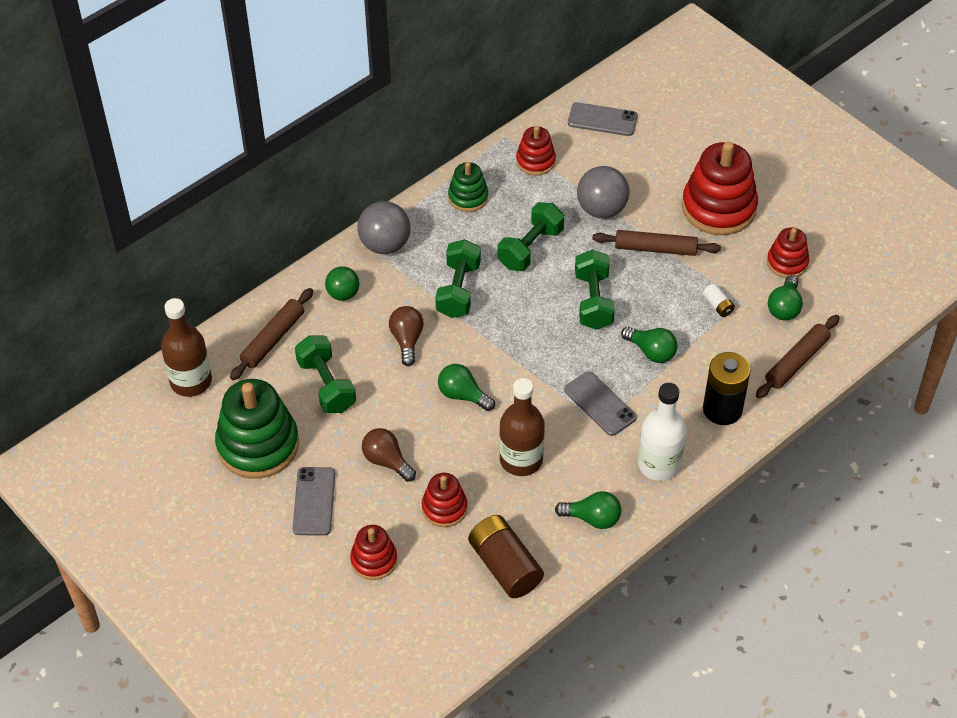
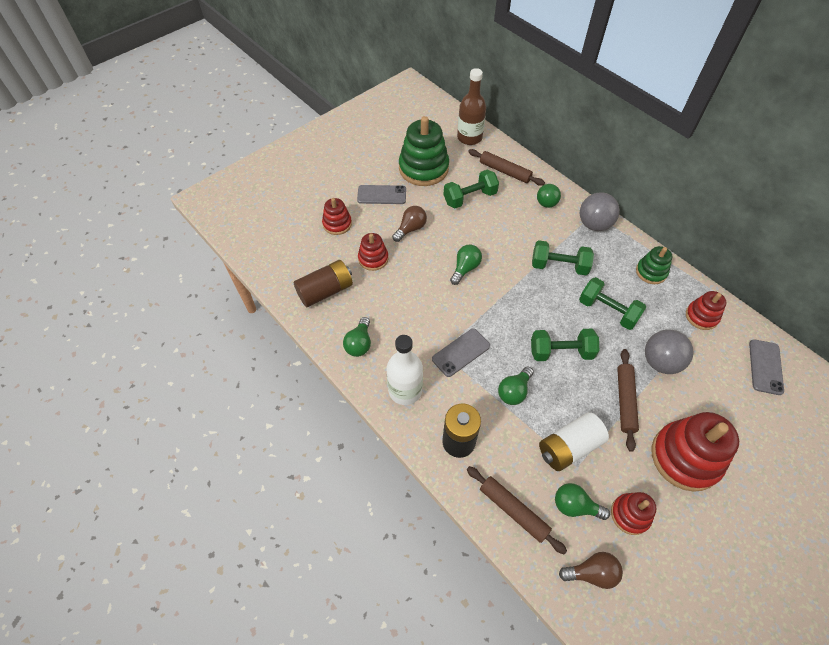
camera: 90 degrees right, 5 degrees up
brown light bulb [389,306,424,366] -> brown light bulb moved to [559,552,623,589]
brown bottle [499,378,545,476] -> none
white battery [703,284,735,317] -> white battery [539,412,609,471], size x2.18

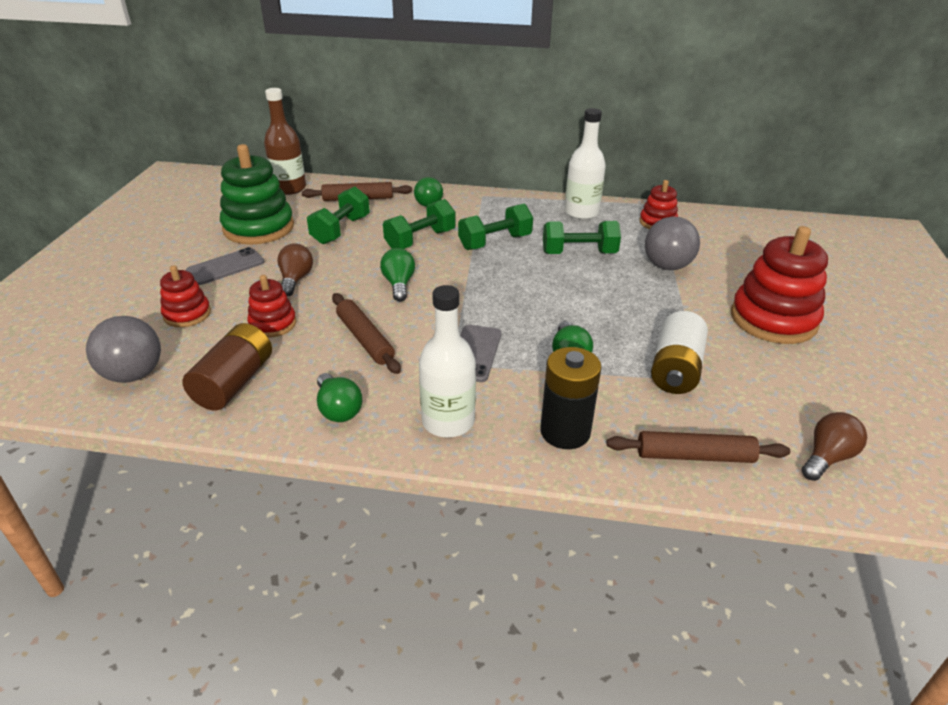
camera: 40 degrees left, 20 degrees down
green dumbbell [531,329,599,361] -> green dumbbell moved to [383,199,455,249]
green light bulb [555,483,610,520] -> none
grey ball [580,192,620,231] -> grey ball moved to [86,316,161,383]
red stacking toy [611,492,656,535] -> none
brown rolling pin [617,349,639,452] -> brown rolling pin moved to [332,293,401,374]
green stacking toy [636,246,672,284] -> white bottle [564,108,606,220]
grey phone [749,339,784,395] -> none

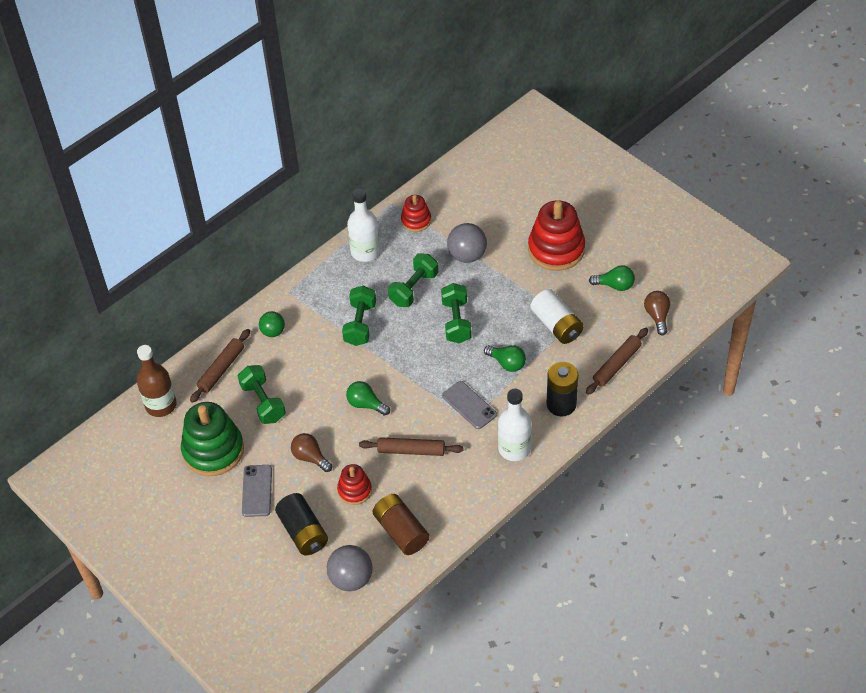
camera: 50 degrees left, 15 degrees up
red stacking toy [160,265,211,327] -> black battery [275,493,328,555]
green light bulb [317,373,362,422] -> green light bulb moved to [589,265,635,291]
green dumbbell [383,199,455,249] -> green dumbbell moved to [441,283,472,343]

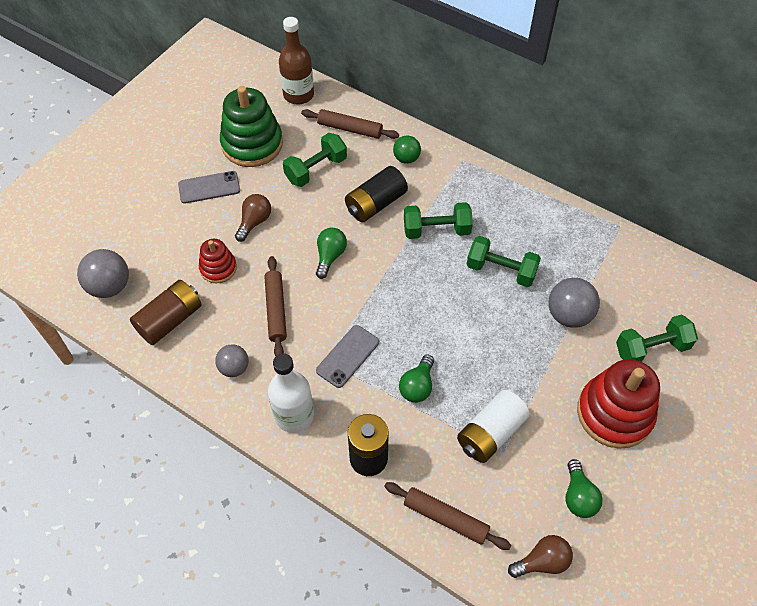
camera: 75 degrees right, 5 degrees up
black battery [275,493,328,555] -> black battery moved to [345,166,408,222]
white bottle [347,189,380,262] -> none
red stacking toy [401,195,431,232] -> none
green dumbbell [441,283,472,343] -> green dumbbell moved to [616,314,698,362]
none -> grey ball [215,344,249,377]

